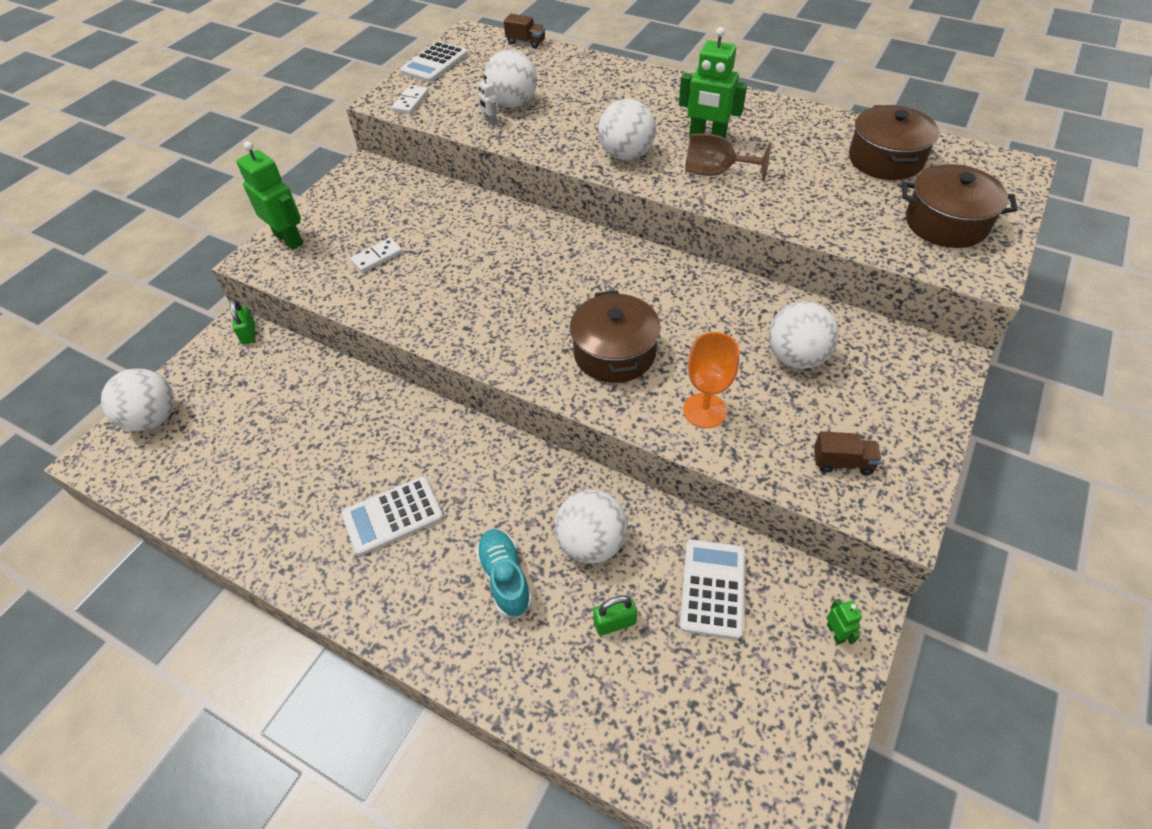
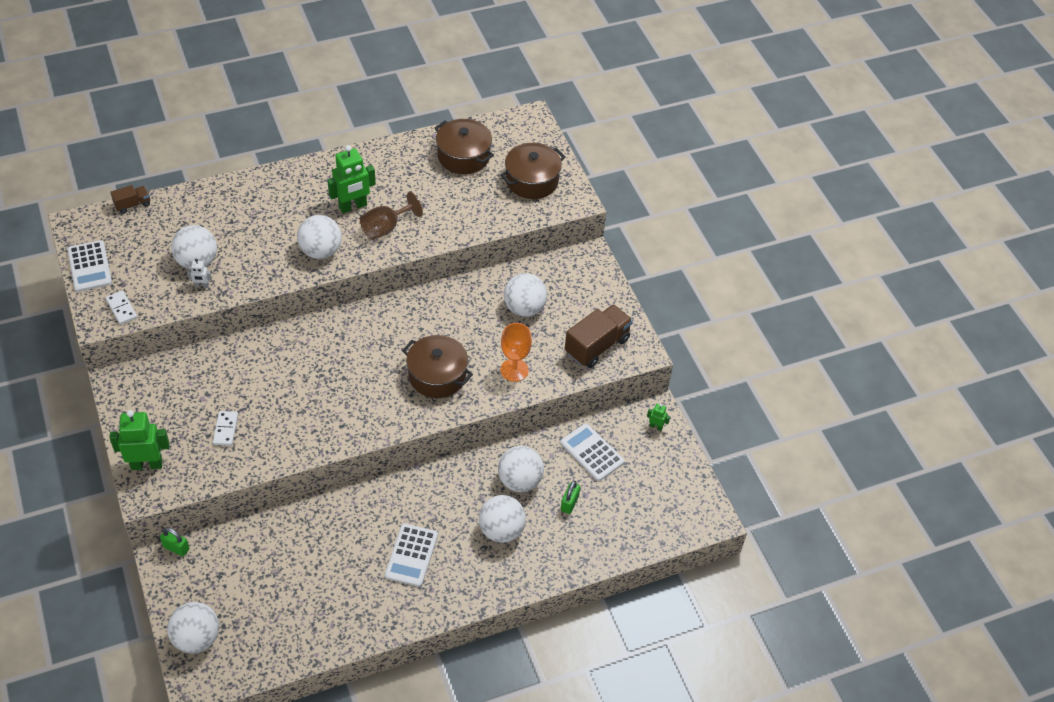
camera: 55 degrees left, 0 degrees up
turquoise shoe [475,529,532,617] -> white ball [479,495,526,543]
brown truck [814,431,881,475] -> brown truck [565,304,633,368], size x1.91

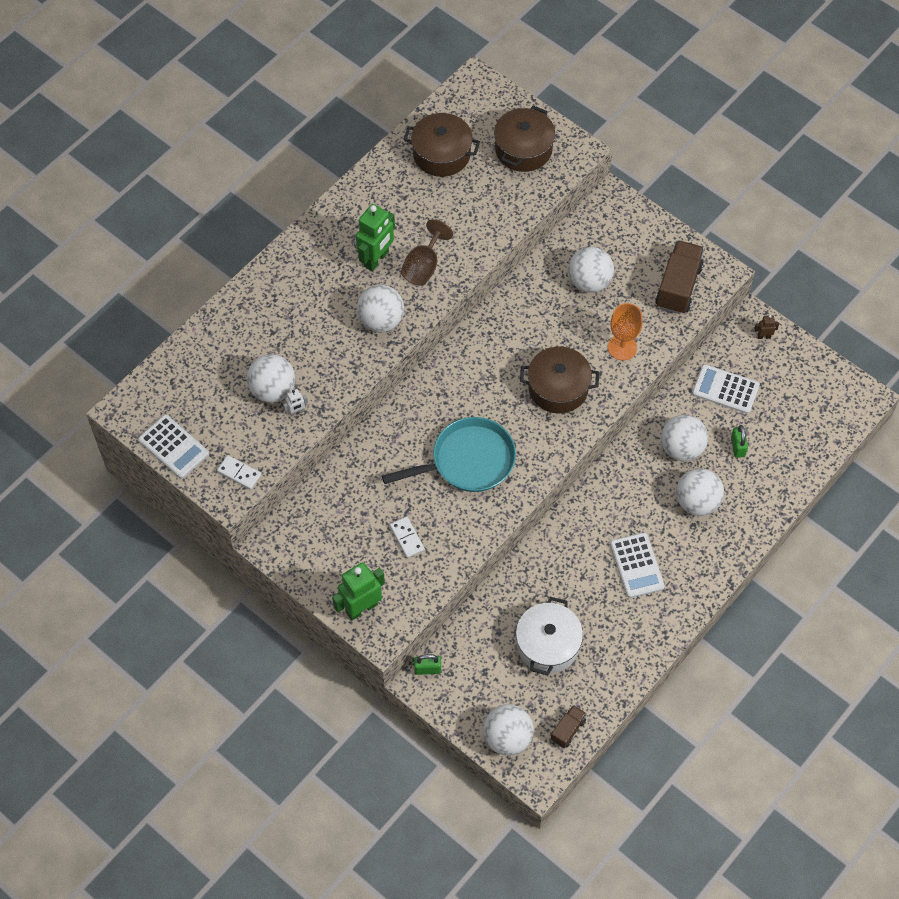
camera: 25 degrees left, 10 degrees up
brown truck [110,185,150,214] -> brown truck moved to [551,705,587,748]
green robot [647,404,670,431] -> brown robot [754,315,779,339]
none -> turquoise pan [382,417,516,492]
none -> white pot [516,597,583,675]

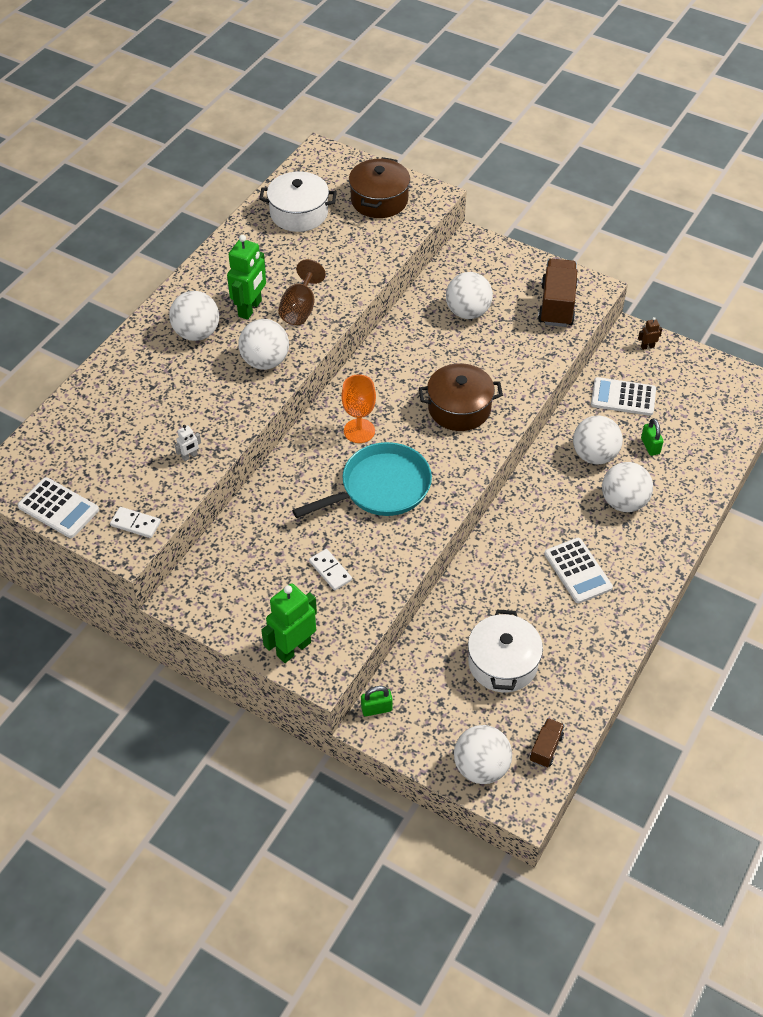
camera: 10 degrees left, 10 degrees down
white ball [247,354,295,403] -> white ball moved to [169,291,219,341]
brown pot [403,113,480,177] -> white pot [259,172,337,232]
orange goblet [608,303,643,360] -> orange goblet moved to [341,374,376,443]

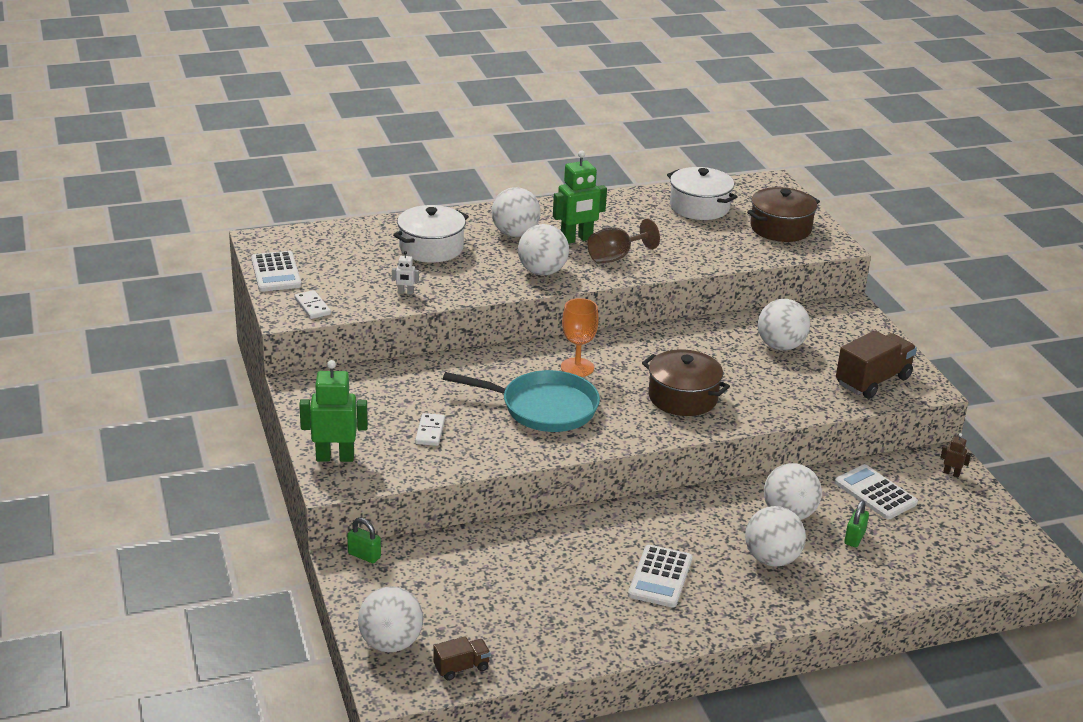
camera: 40 degrees right, 20 degrees down
white pot [468,610,543,692] -> white pot moved to [393,205,469,263]

